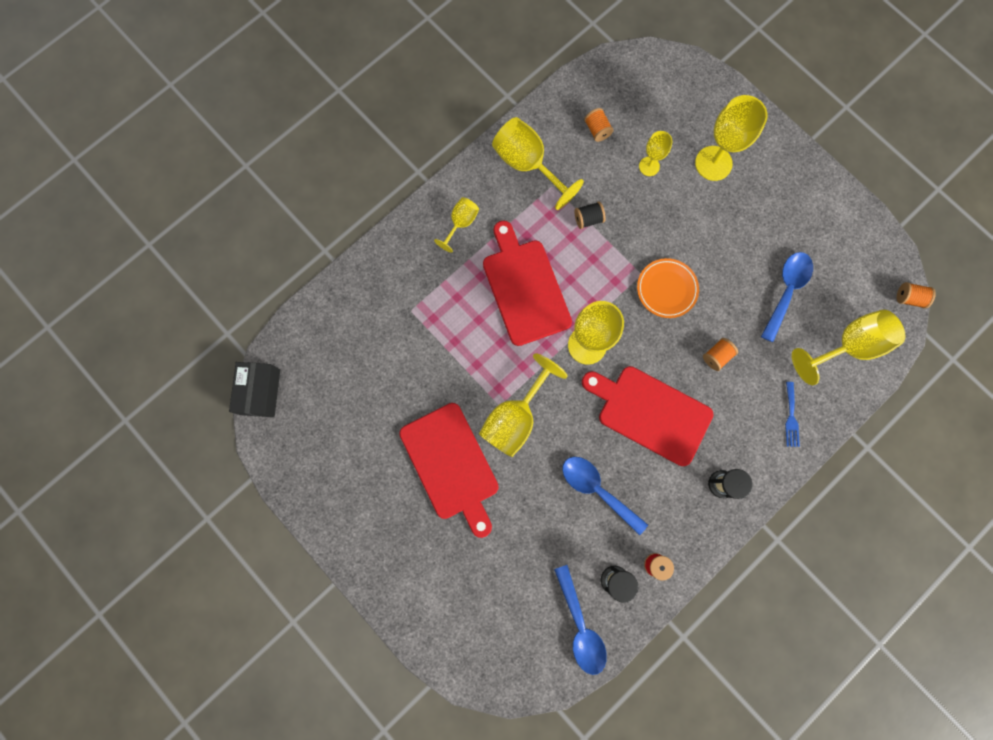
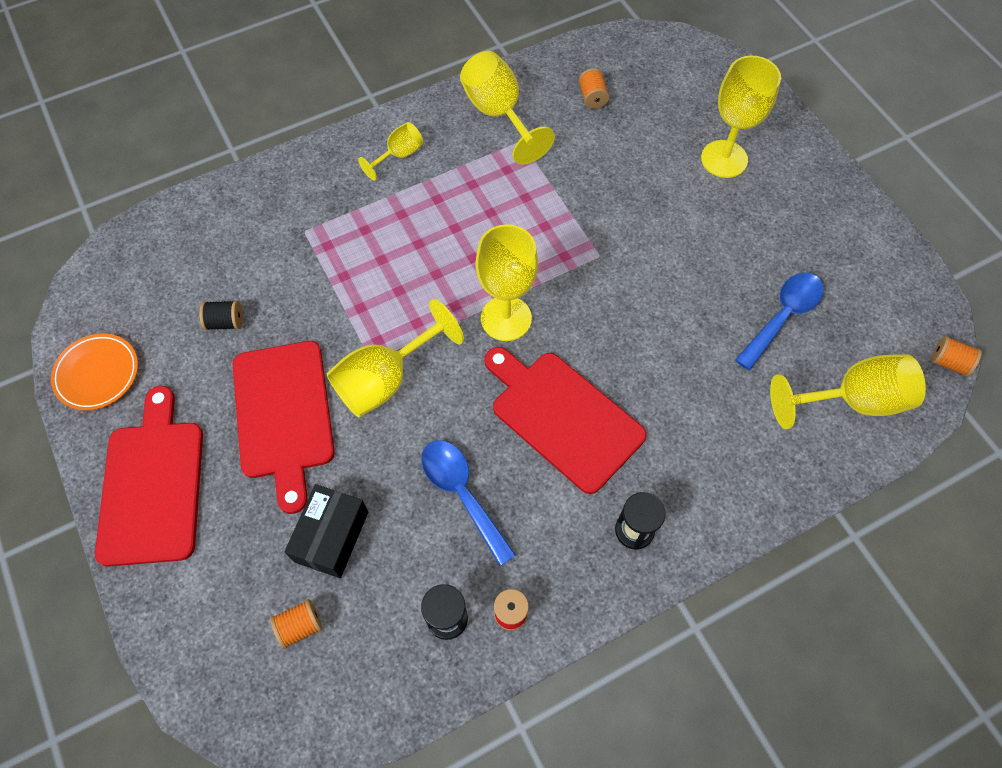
camera: 15 degrees right, 15 degrees down
black box [229,362,280,417] -> black box moved to [284,484,368,578]
red cutting board [483,221,572,346] -> red cutting board moved to [95,386,203,567]
blue spoon [554,565,607,675] -> none
black spool [574,201,606,229] -> black spool moved to [199,300,243,330]
orange plate [637,258,699,318] -> orange plate moved to [51,333,138,410]
yellow goblet [639,131,672,176] -> none
orange spool [703,338,738,371] -> orange spool moved to [270,599,322,649]
blue fork [785,382,800,447] -> none

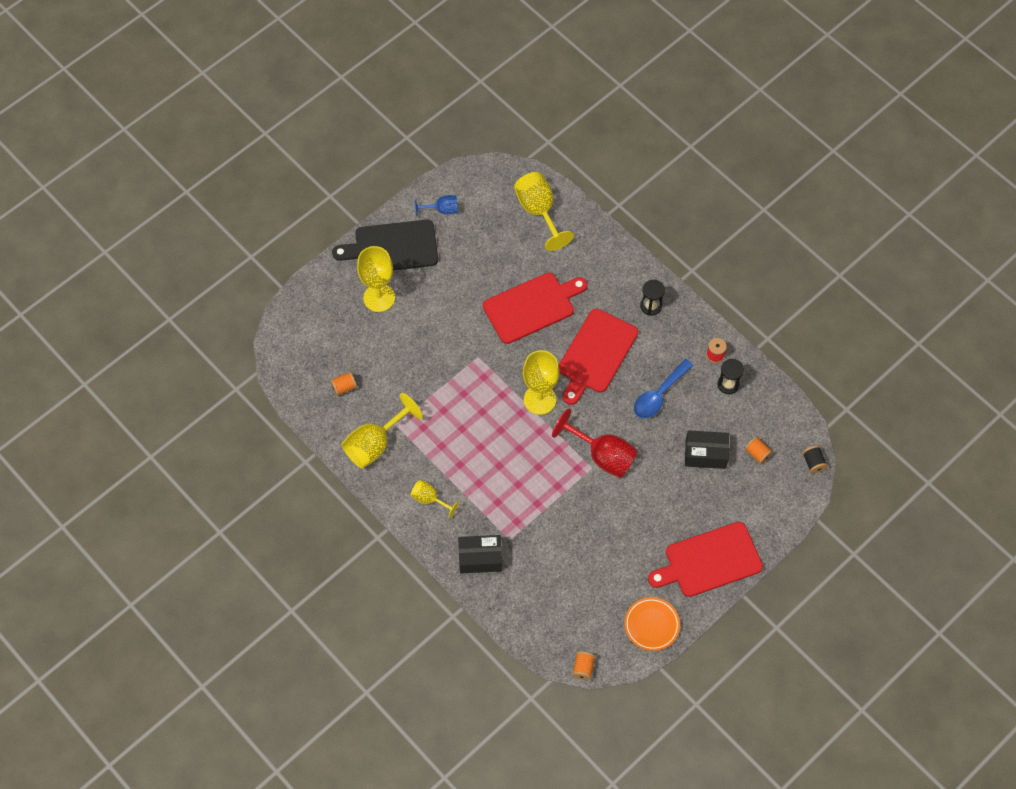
camera: 105 degrees left, 0 degrees up
black spool [199,300,243,330] -> black spool moved to [803,445,828,473]
red cutting board [233,341,335,514] -> red cutting board moved to [483,273,587,344]
yellow goblet [327,299,464,417] -> red goblet [552,409,637,478]
blue spoon [735,273,824,370] -> none
orange spool [931,336,982,377] -> orange spool moved to [572,651,595,680]
none -> black cutting board [332,220,438,271]
none -> blue goblet [414,195,458,216]
none -> black box [458,535,502,573]

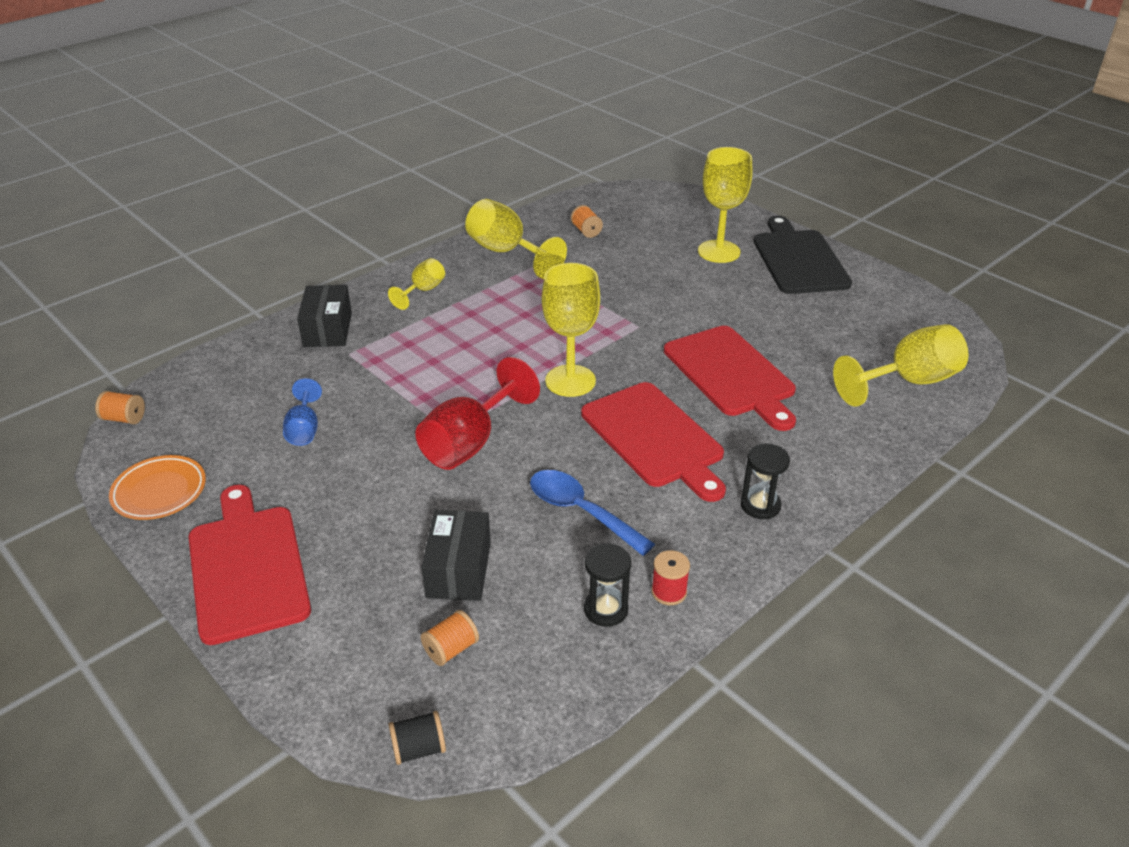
camera: 90 degrees right, 25 degrees down
blue goblet [414,195,458,216] -> blue goblet moved to [283,378,322,446]
red cutting board [559,309,638,405] -> red cutting board turned 150 degrees counterclockwise [581,382,726,502]

